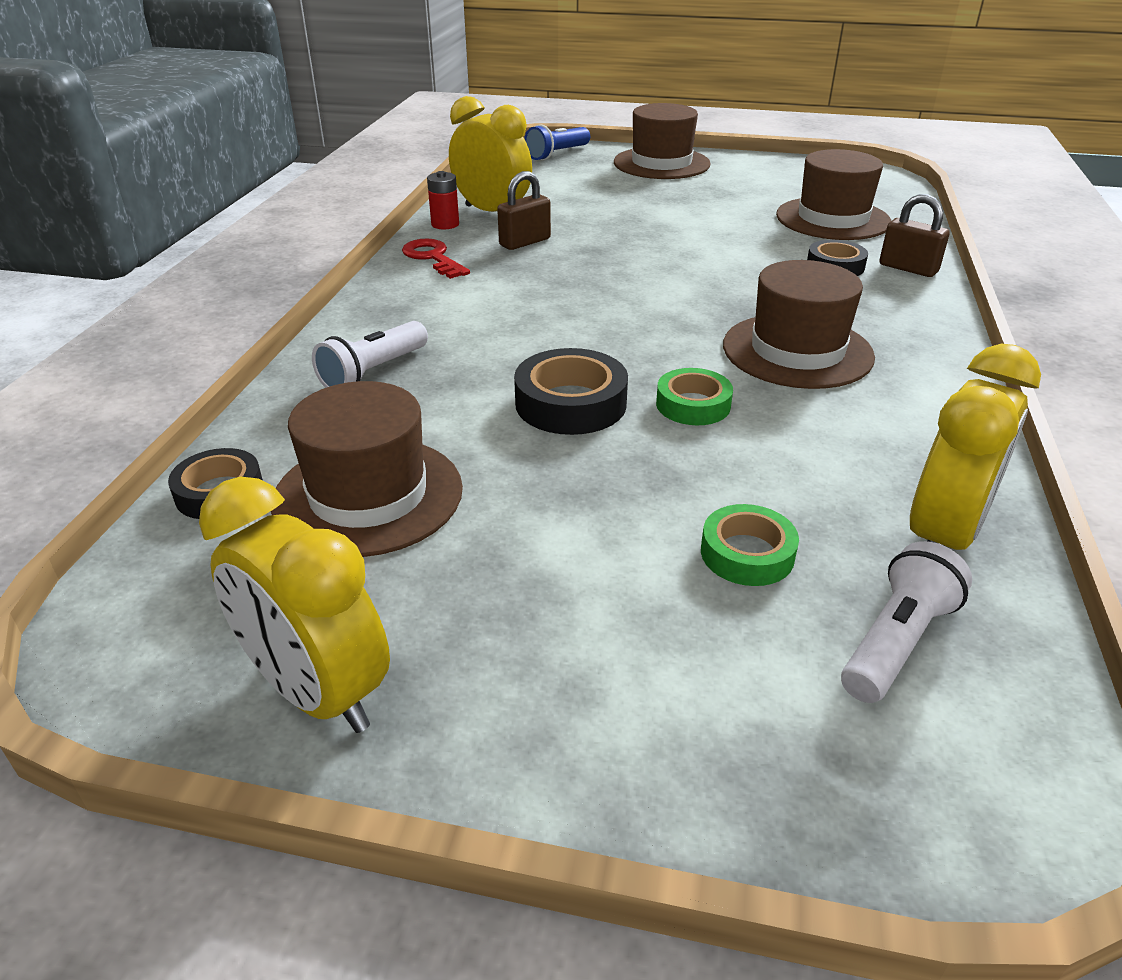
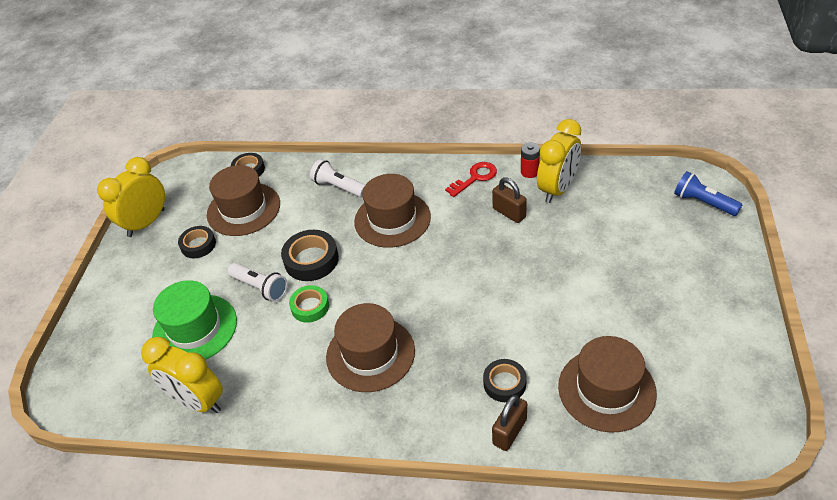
camera: 90 degrees right, 10 degrees up
brown hat [614,103,711,179] -> brown hat moved to [354,174,431,248]
green tape [701,504,799,586] -> green hat [152,280,237,360]
white flashlight [841,541,972,703] -> white flashlight moved to [228,263,288,302]
none -> black tape [178,226,216,258]

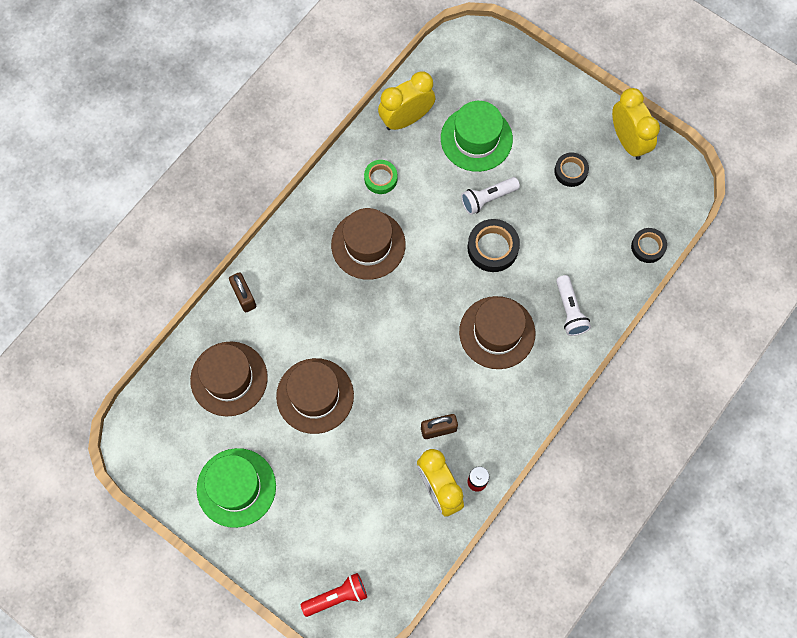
camera: 115 degrees right, 25 degrees up
brown hat [207,165,280,236] -> brown hat moved to [276,358,354,434]
green tape [289,285,329,323] -> green tape moved to [364,160,397,194]
white flashlight [310,159,365,197] -> white flashlight turned 105 degrees clockwise [556,275,591,336]
red key [445,162,497,197] -> none
black tape [483,359,527,402] -> none
blue flashlight [674,171,743,216] -> red flashlight [301,573,367,617]
none -> green hat [196,448,276,528]

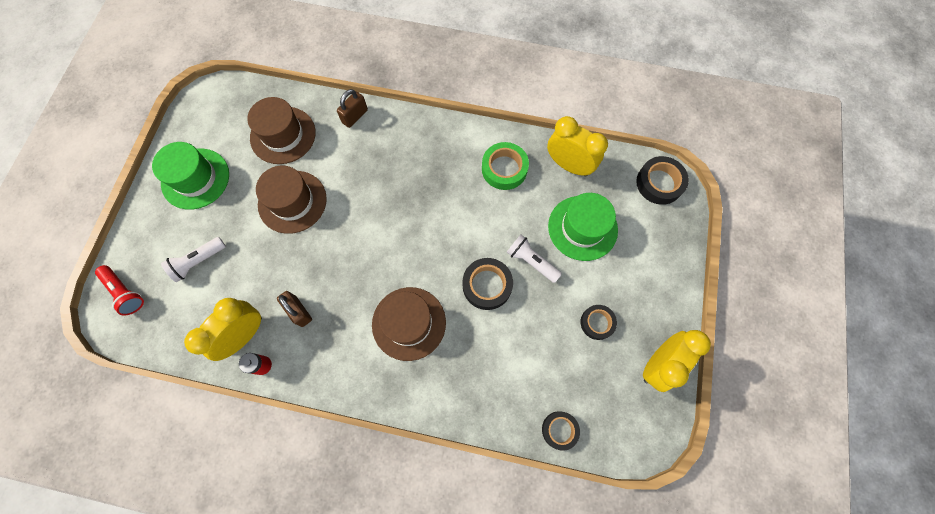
camera: 65 degrees right, 0 degrees up
brown hat [331,208,406,280] -> none
green tape [364,160,397,194] -> green tape [482,142,529,190], size x1.51
white flashlight [556,275,591,336] -> white flashlight moved to [161,237,226,282]
none -> black tape [636,156,689,205]

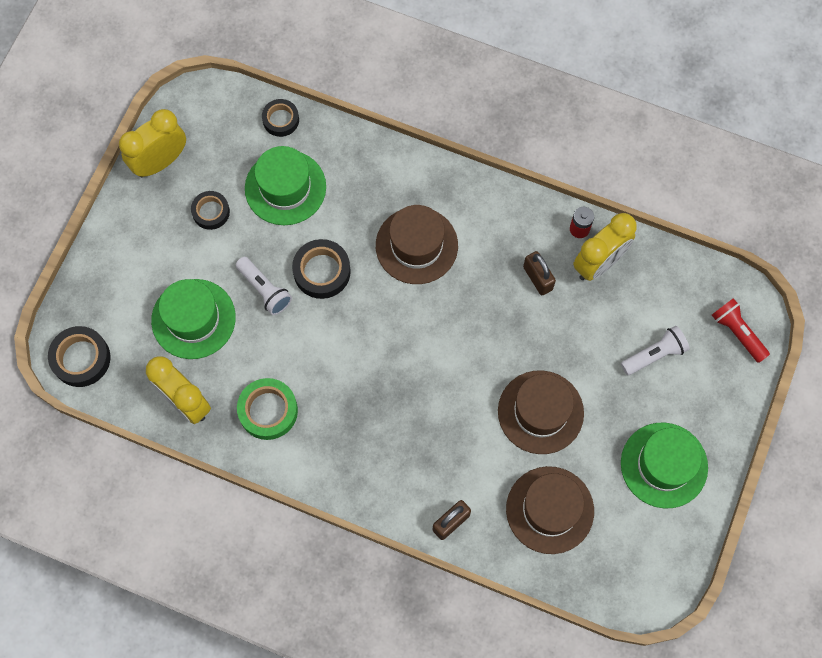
camera: 170 degrees left, 0 degrees up
none -> green hat [245,146,326,225]

